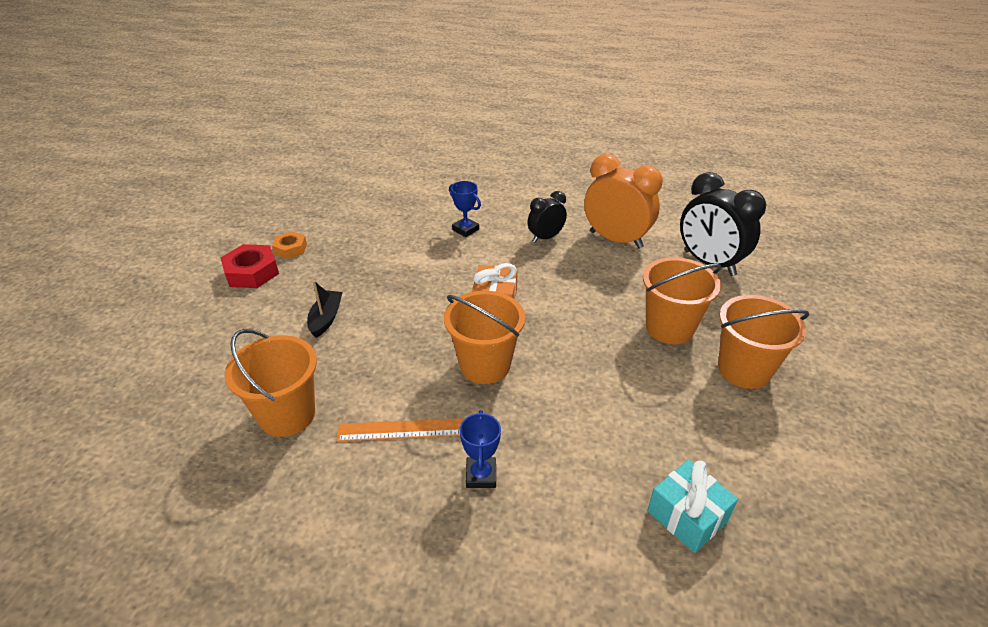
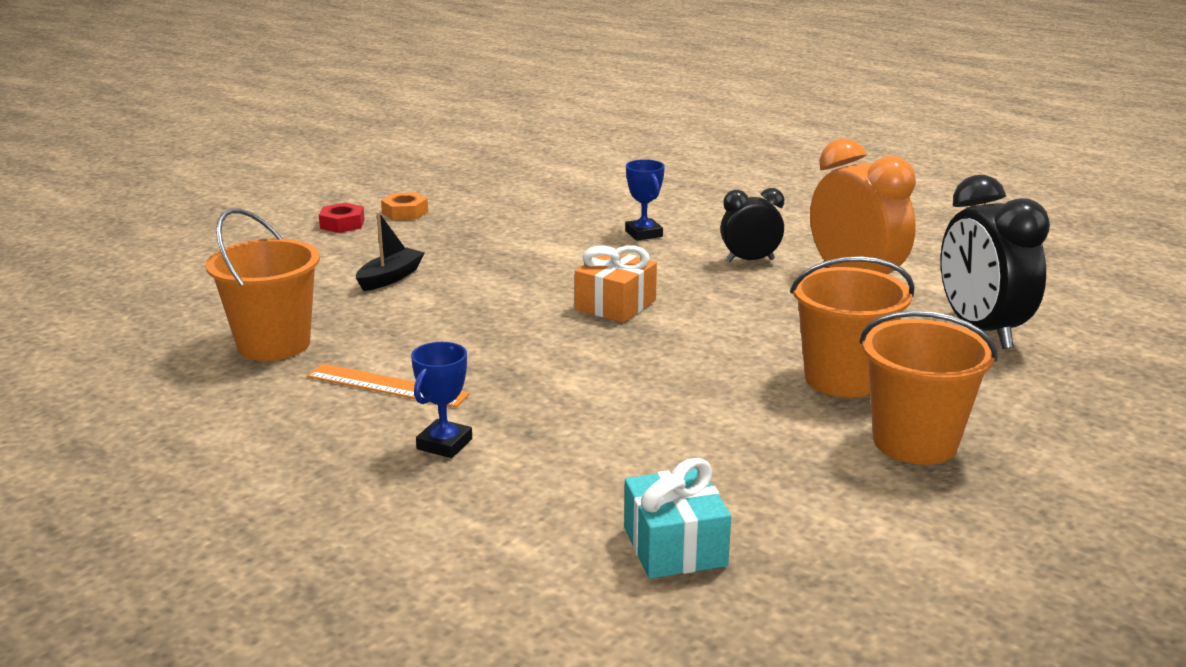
camera: 25 degrees right, 15 degrees down
red nut [221,244,279,288] -> red nut [319,203,365,233], size x0.63
orange bucket [444,291,525,384] -> none

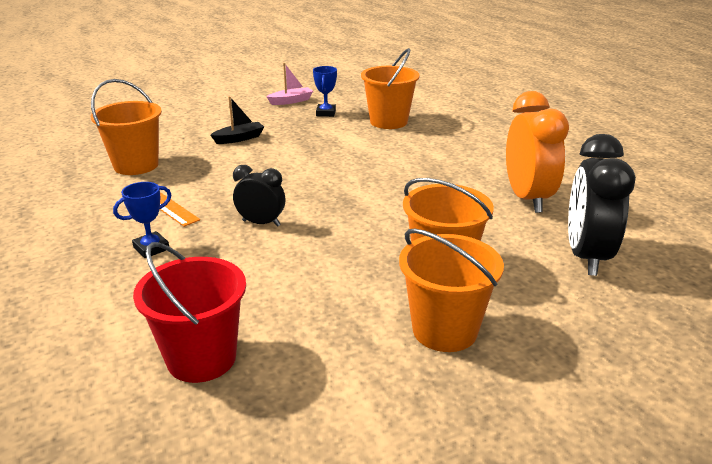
camera: 25 degrees right, 5 degrees up
red nut [319,203,365,233] -> none
orange nut [381,192,428,220] -> pink boat [266,63,313,105]
orange gift [575,245,657,323] -> none
turquoise gift [624,458,731,579] -> red bucket [133,242,246,383]
blue trophy [625,159,665,241] -> blue trophy moved to [313,66,337,117]
black clock [720,188,784,262] -> black clock moved to [233,165,285,227]
none -> orange bucket [361,48,420,129]

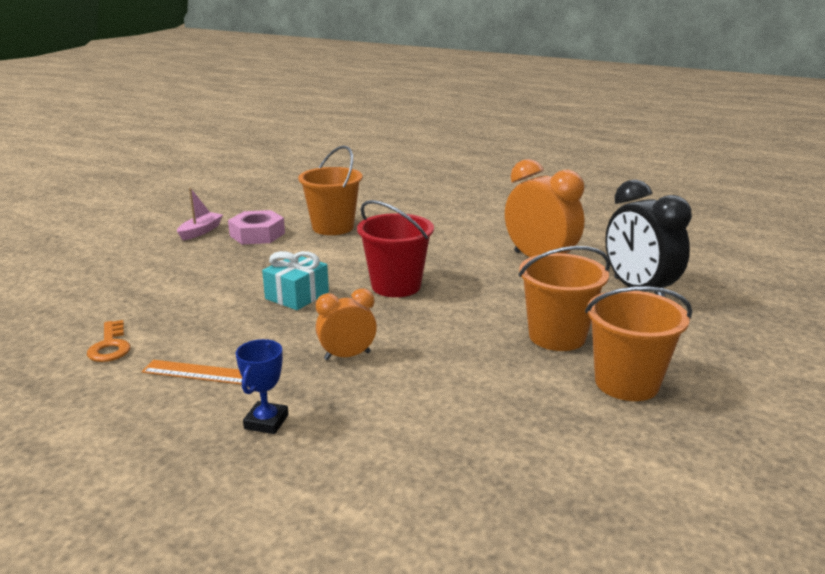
camera: 35 degrees left, 5 degrees down
orange bucket [91,79,162,175] -> orange key [87,320,130,362]
red bucket [133,242,246,383] -> red bucket moved to [357,200,434,297]
black boat [210,96,264,144] -> none
black clock [233,165,285,227] -> orange clock [316,288,377,360]
blue trophy [313,66,337,117] -> pink nut [228,210,285,244]
none -> turquoise gift [262,251,329,310]

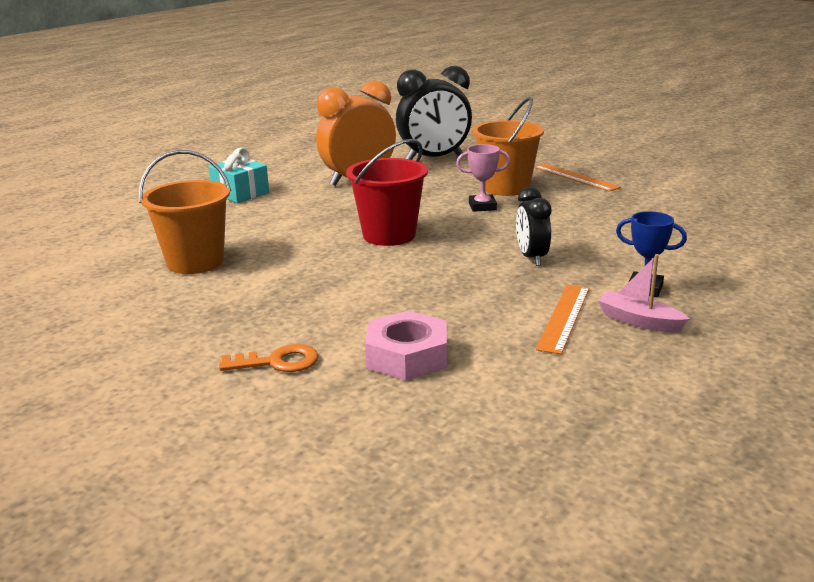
camera: 80 degrees left, 0 degrees up
orange key [87,320,130,362] -> orange key moved to [219,344,318,372]
pink boat [177,188,223,240] -> pink boat moved to [597,254,689,333]
pink nut [228,210,285,244] -> pink nut moved to [365,311,447,381]
turquoise gift [262,251,329,310] -> turquoise gift moved to [209,148,269,203]
orange clock [316,288,377,360] -> black clock [516,187,551,266]
orange bucket [585,286,692,401] -> orange ruler [534,163,621,192]
none -> pink trophy [456,144,510,212]

